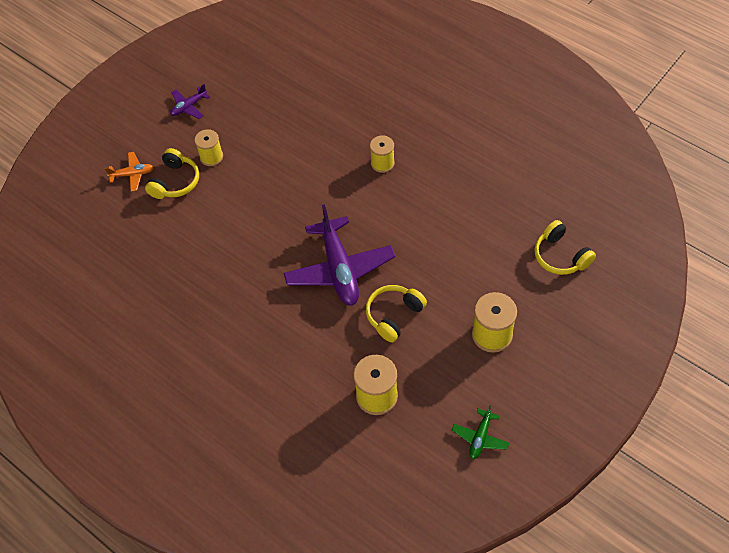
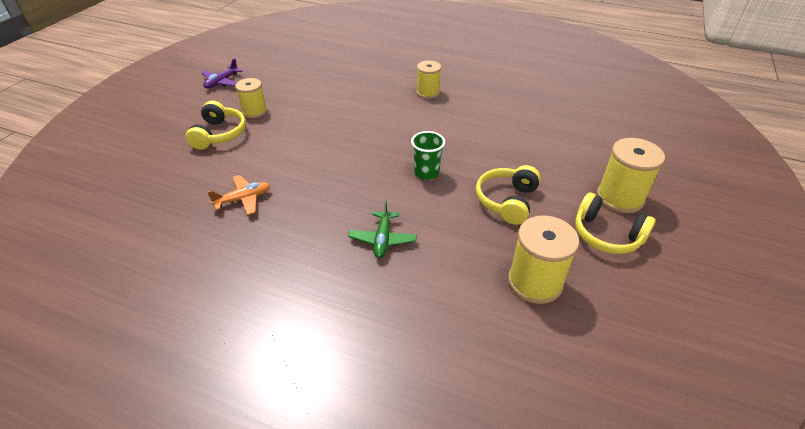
camera: 20 degrees left, 15 degrees down
orange plane [104,152,154,192] -> orange plane moved to [207,175,270,215]
purple plane [284,204,395,306] -> green cup [411,131,445,180]
green plane [452,405,509,459] -> green plane moved to [348,200,417,258]
yellow headphones [534,220,596,275] -> yellow headphones moved to [575,192,656,254]

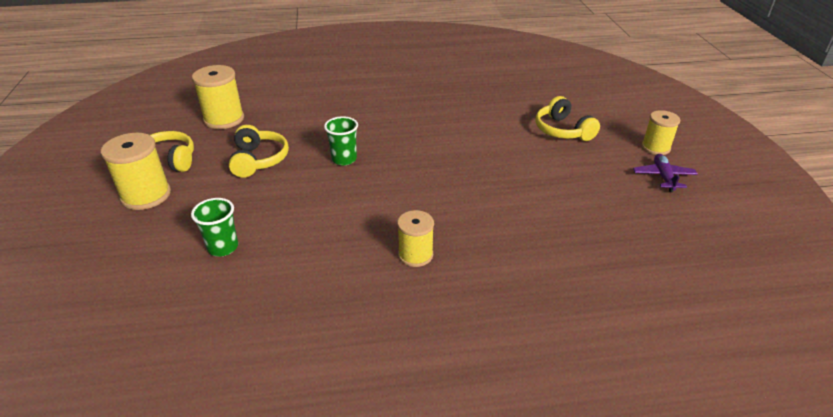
camera: 150 degrees right, 5 degrees down
orange plane [207,175,270,215] -> none
yellow spool [235,78,267,118] -> yellow spool moved to [642,110,680,155]
green plane [348,200,417,258] -> none
none -> green cup [191,198,238,256]

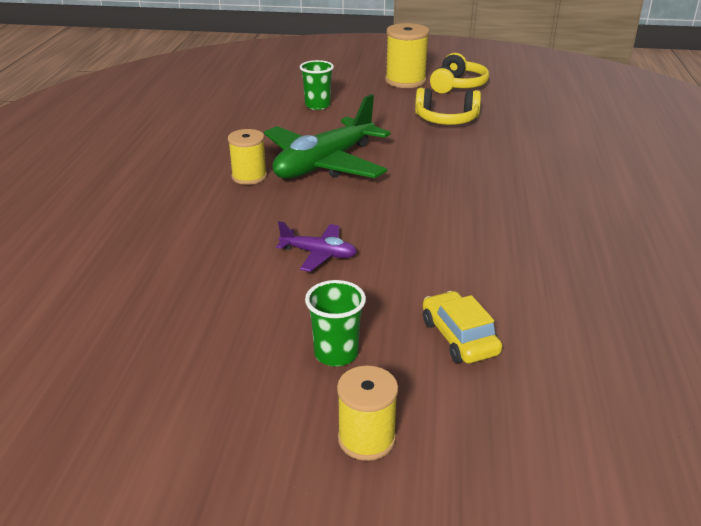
camera: 105 degrees right, 5 degrees down
yellow spool [192,65,244,129] -> none
green cup [324,116,358,166] -> green cup moved to [305,280,366,366]
yellow headphones [536,96,600,141] -> yellow car [423,291,502,363]
purple plane [633,154,698,192] -> purple plane moved to [276,221,357,272]
none -> green plane [264,94,391,179]

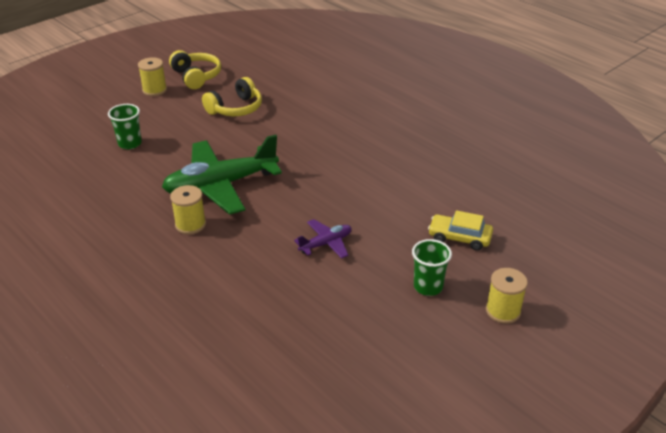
camera: 50 degrees left, 5 degrees up
green plane [264,94,391,179] -> green plane turned 75 degrees clockwise [162,135,282,215]
yellow spool [385,23,429,88] -> yellow spool [138,57,167,96], size x0.65

